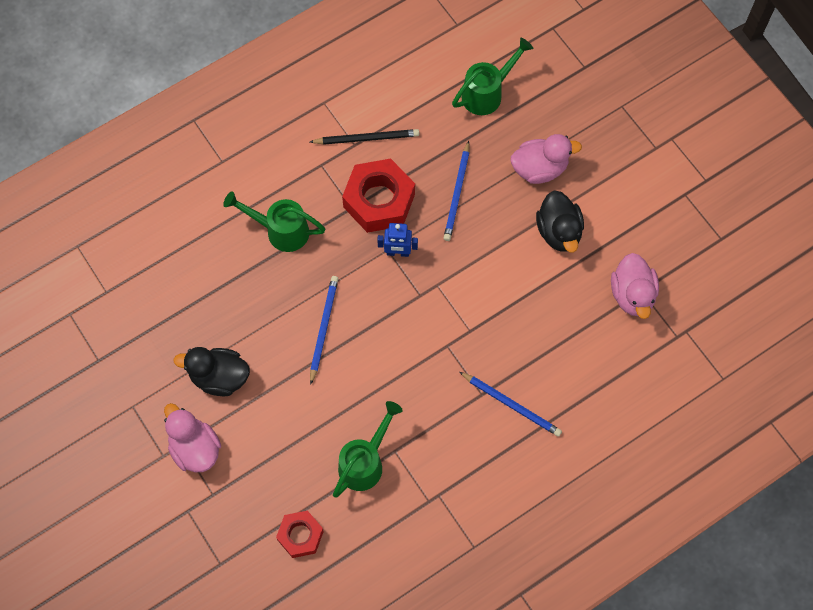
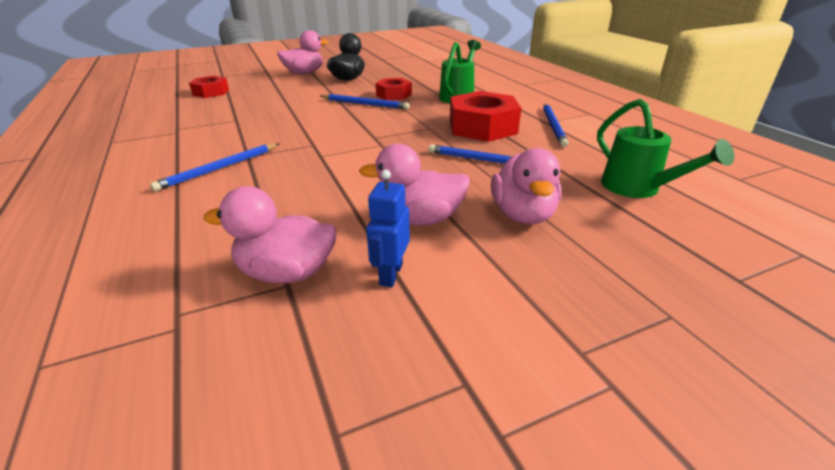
camera: 100 degrees right, 35 degrees down
black pencil [310,129,419,145] -> blue pencil [543,104,569,147]
green watering can [333,401,403,497] -> none
blue robot [377,223,418,257] -> blue robot moved to [366,170,410,287]
black duck [536,190,584,253] -> pink duck [359,144,470,225]
none -> red nut [375,78,412,100]

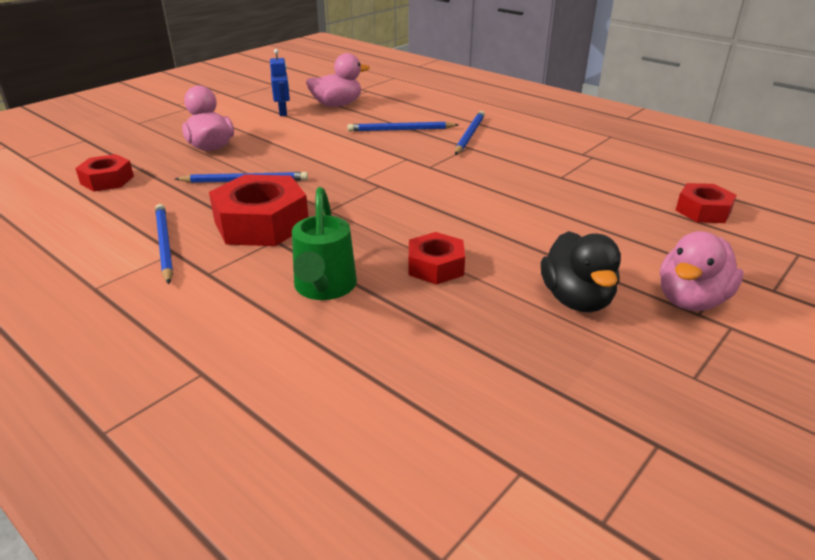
camera: 155 degrees right, 0 degrees up
blue pencil [320,94,409,109] -> blue pencil moved to [348,122,458,132]
pink duck [359,144,470,225] -> none
green watering can [597,99,734,198] -> red nut [75,154,134,192]

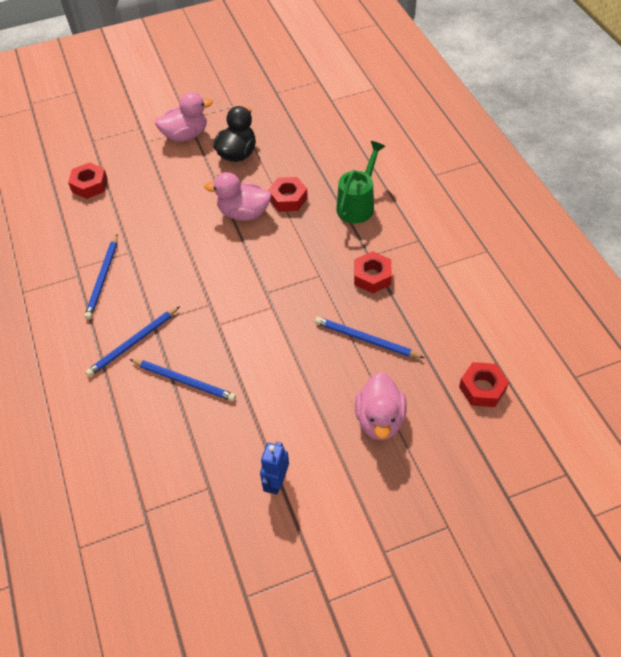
camera: 150 degrees left, 20 degrees up
blue pencil [155,204,173,284] -> blue pencil moved to [84,234,118,320]
red nut [209,174,308,246] -> red nut [354,251,392,293], size x0.59
pink duck [306,53,370,107] -> pink duck moved to [204,172,271,221]

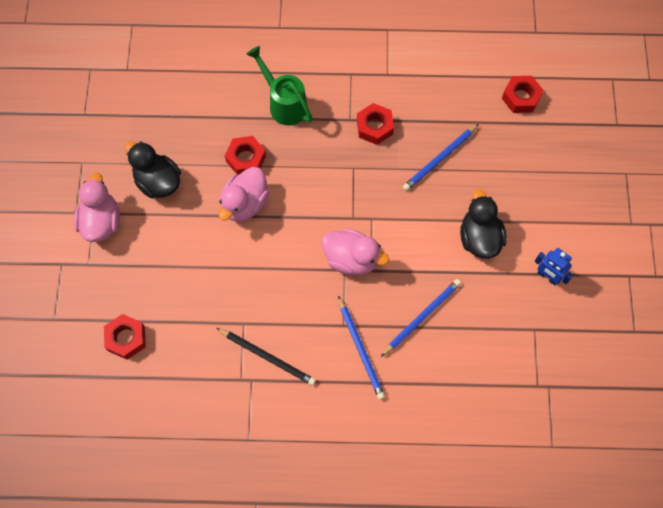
camera: 70 degrees left, 15 degrees up
blue pencil [84,234,118,320] -> black pencil [217,328,316,386]
pink duck [355,372,407,440] -> pink duck moved to [322,228,389,275]
none -> black duck [460,189,507,259]

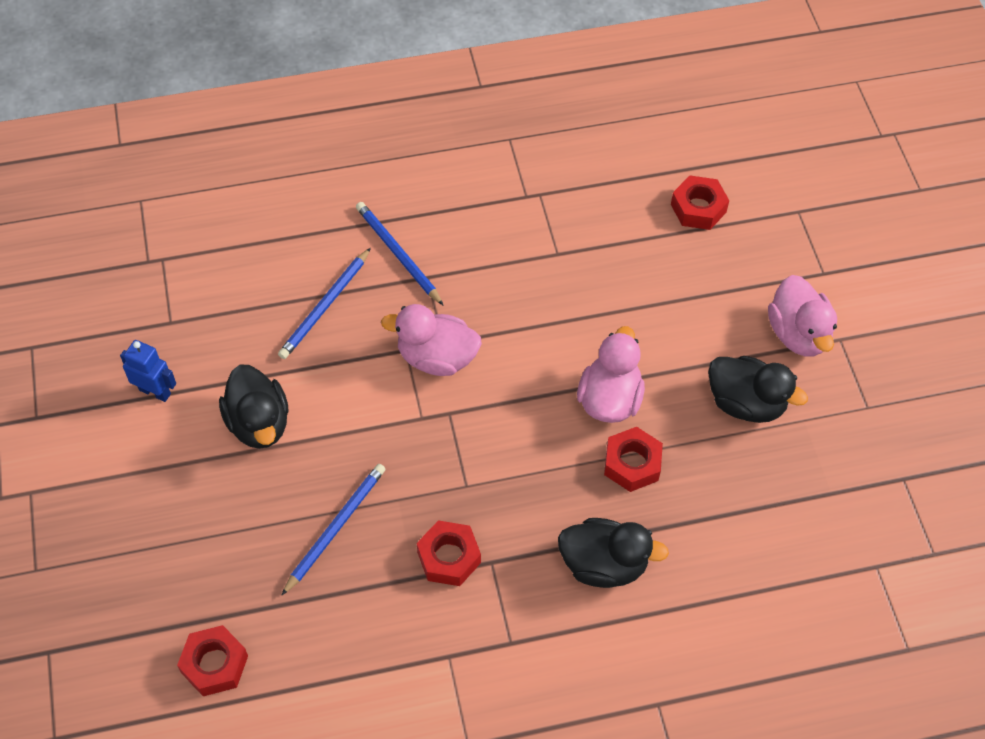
camera: 165 degrees right, 10 degrees down
black pencil [217,328,316,386] -> none
green watering can [246,46,312,125] -> black duck [558,518,669,588]

